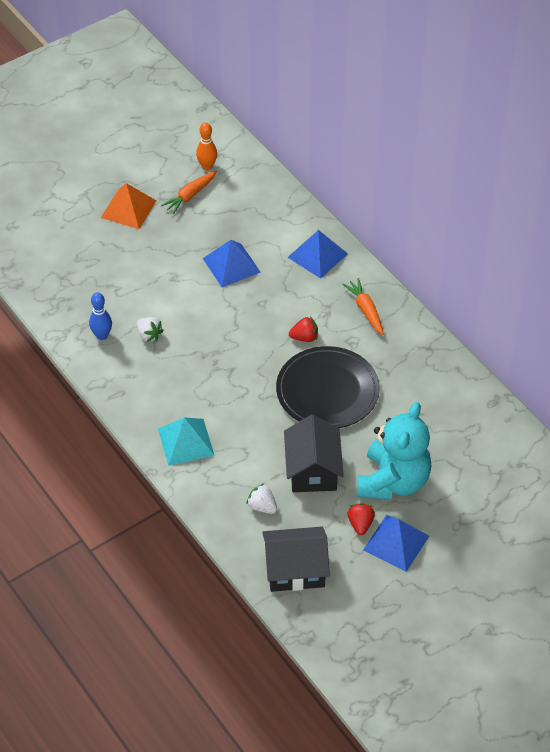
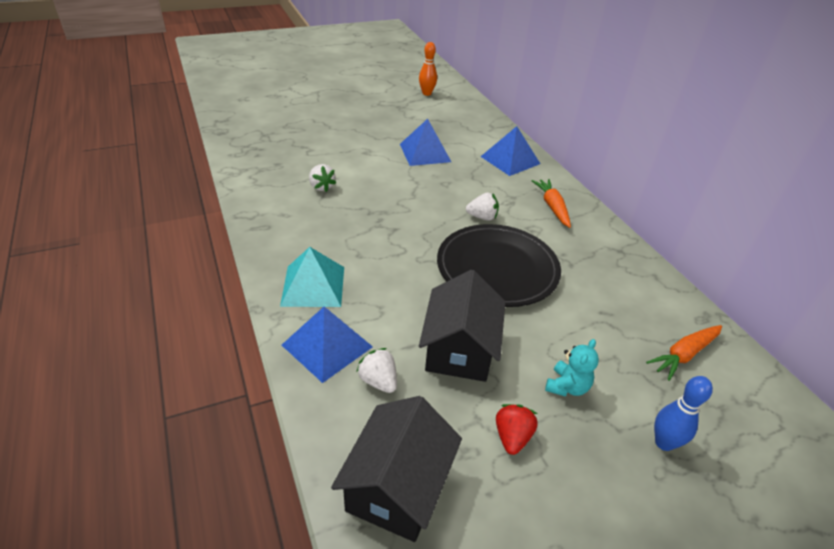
camera: 10 degrees right, 10 degrees down
blue bowling pin [89,292,112,340] -> blue bowling pin moved to [654,376,713,451]
orange pyramid [101,183,156,229] -> none
orange carrot [161,171,217,214] -> orange carrot moved to [646,325,722,381]
black house [262,527,330,592] -> black house turned 75 degrees counterclockwise [331,396,462,542]
red strawberry [289,316,318,342] -> white strawberry [466,193,499,221]
turquoise teddy bear [357,402,431,500] -> turquoise teddy bear [545,339,599,397], size x0.42
blue pyramid [363,515,429,572] -> blue pyramid moved to [282,306,373,383]

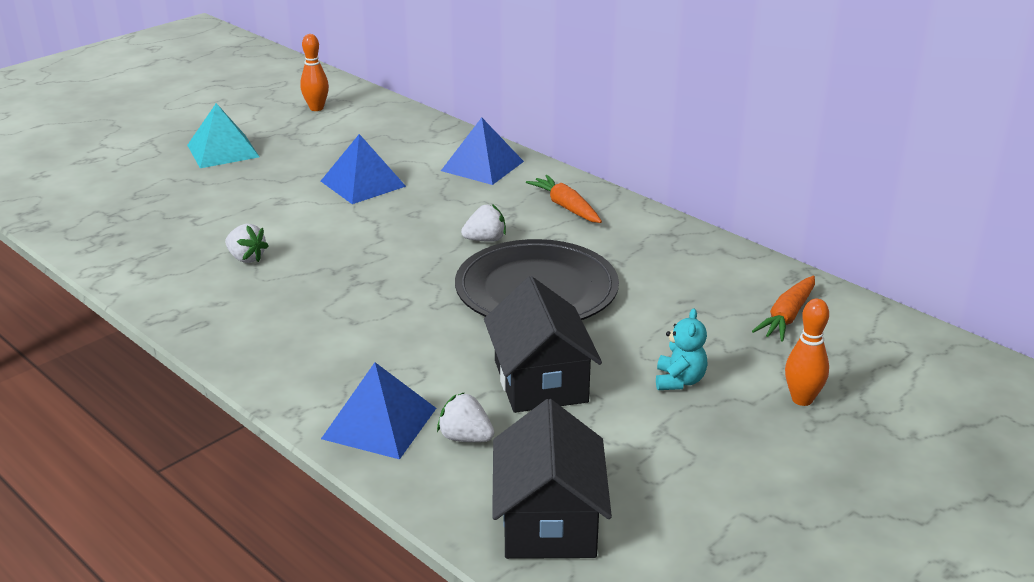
camera: 20 degrees left, 10 degrees down
turquoise pyramid [280,247,344,307] -> turquoise pyramid moved to [187,103,259,168]
red strawberry [496,404,538,455] -> none
blue bowling pin [654,376,713,451] -> orange bowling pin [785,299,829,406]

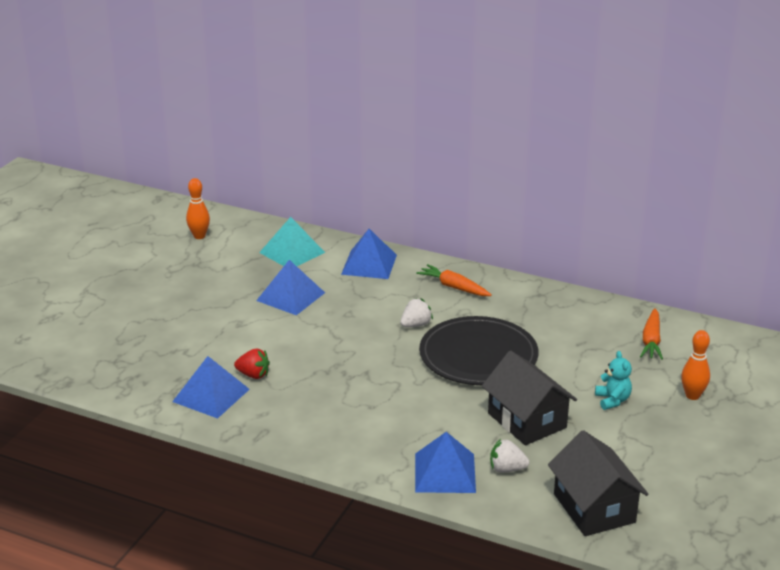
camera: 20 degrees left, 0 degrees up
turquoise pyramid [187,103,259,168] -> turquoise pyramid moved to [259,217,325,266]
white strawberry [225,224,268,263] -> red strawberry [234,349,270,379]
none -> blue pyramid [172,356,250,419]

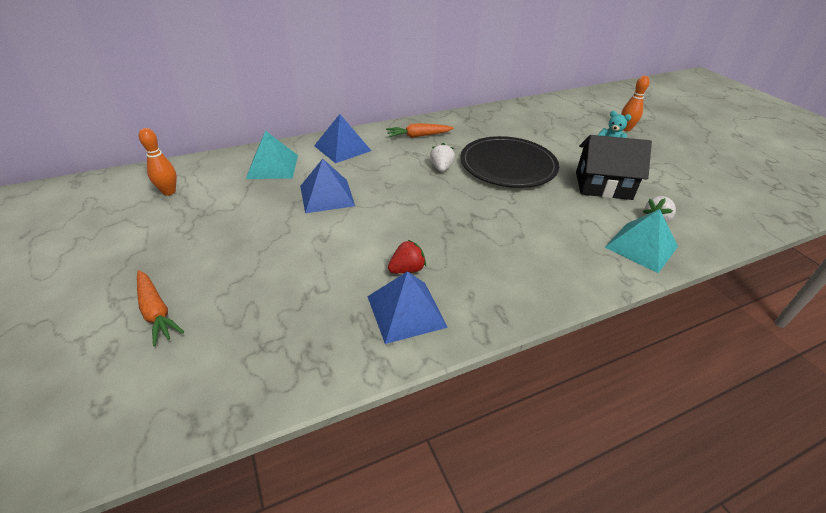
camera: 50 degrees left, 10 degrees up
blue pyramid [415,432,476,493] -> turquoise pyramid [605,209,678,273]
black house [548,430,649,536] -> none
orange carrot [640,308,663,360] -> orange carrot moved to [137,270,184,346]

